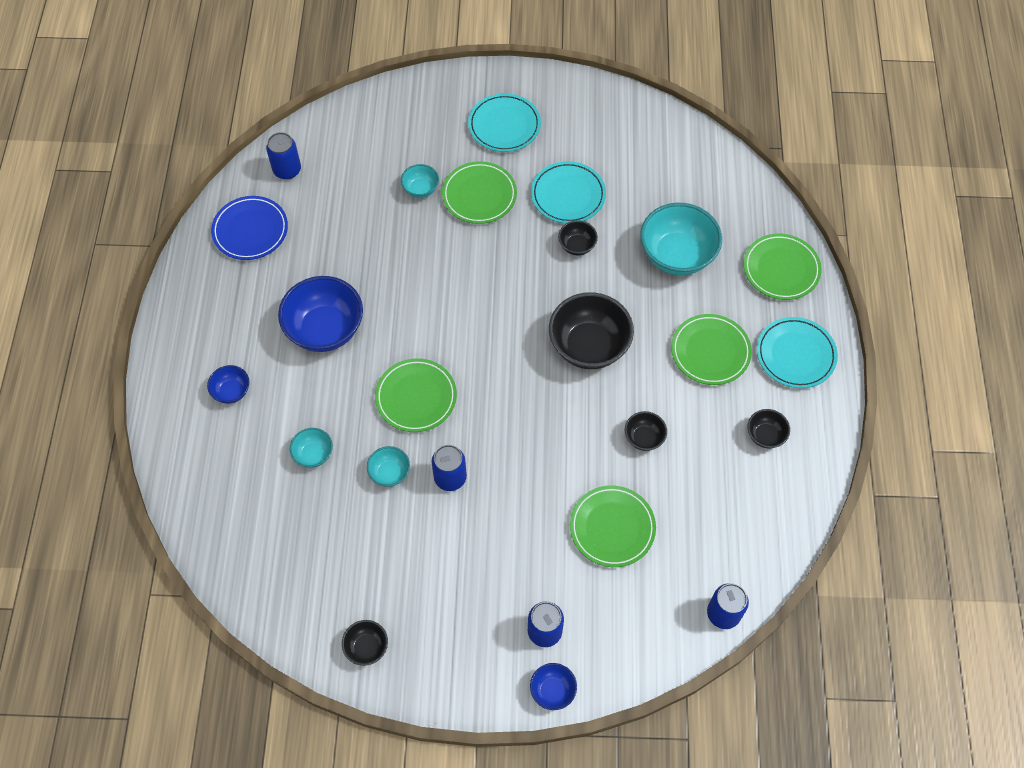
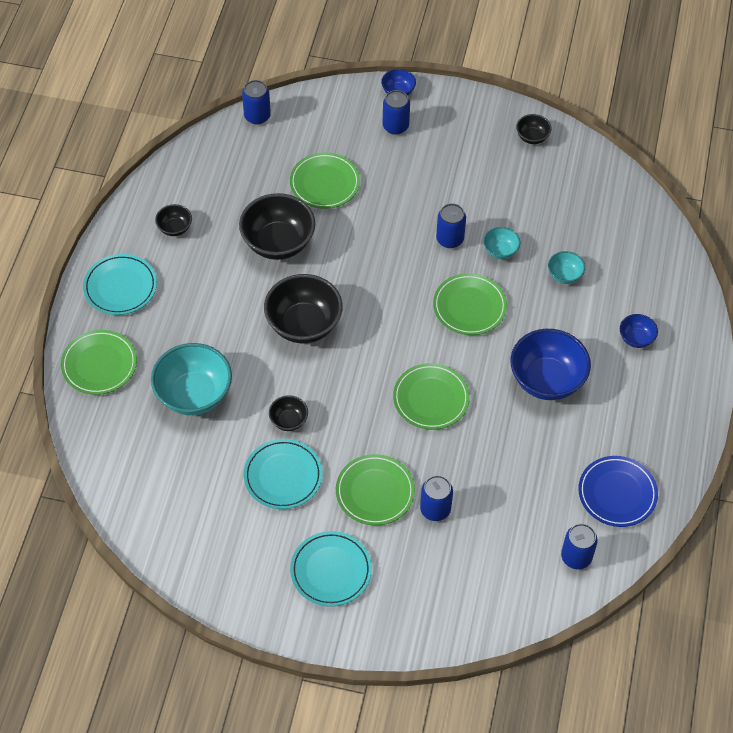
camera: 170 degrees left, 5 degrees down
turquoise bowl [401,164,439,198] -> blue can [420,475,453,521]
black bowl [625,411,667,451] -> black bowl [239,193,315,260], size x2.04
green plate [671,314,752,385] -> green plate moved to [393,363,470,430]

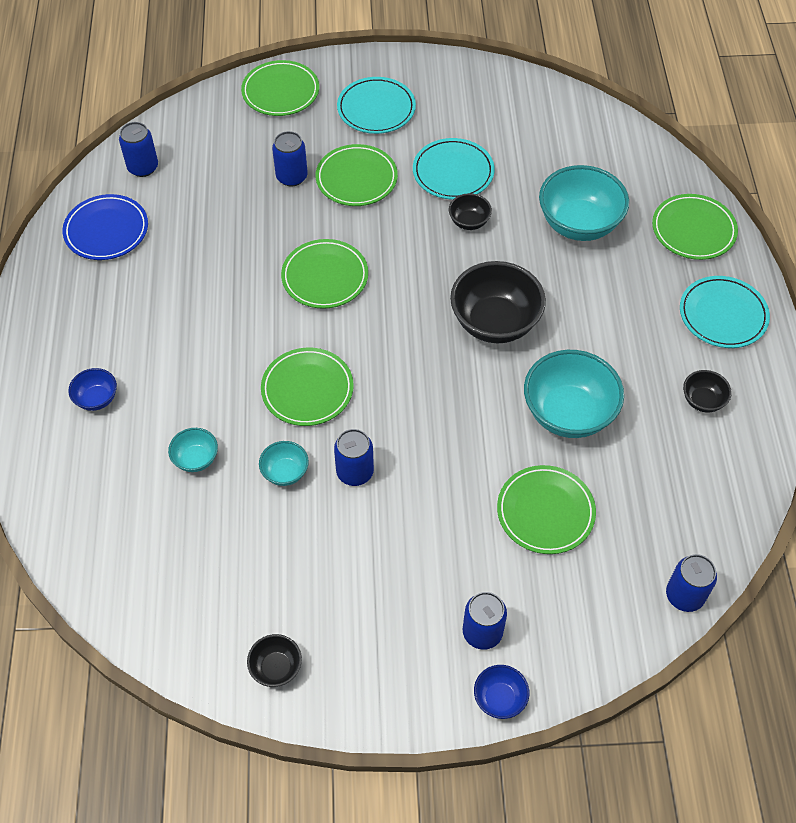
camera: 165 degrees right, 0 degrees up
black bowl [239,193,315,260] -> turquoise bowl [524,350,624,438]
blue bowl [510,329,591,400] -> none
none -> green plate [241,60,319,116]

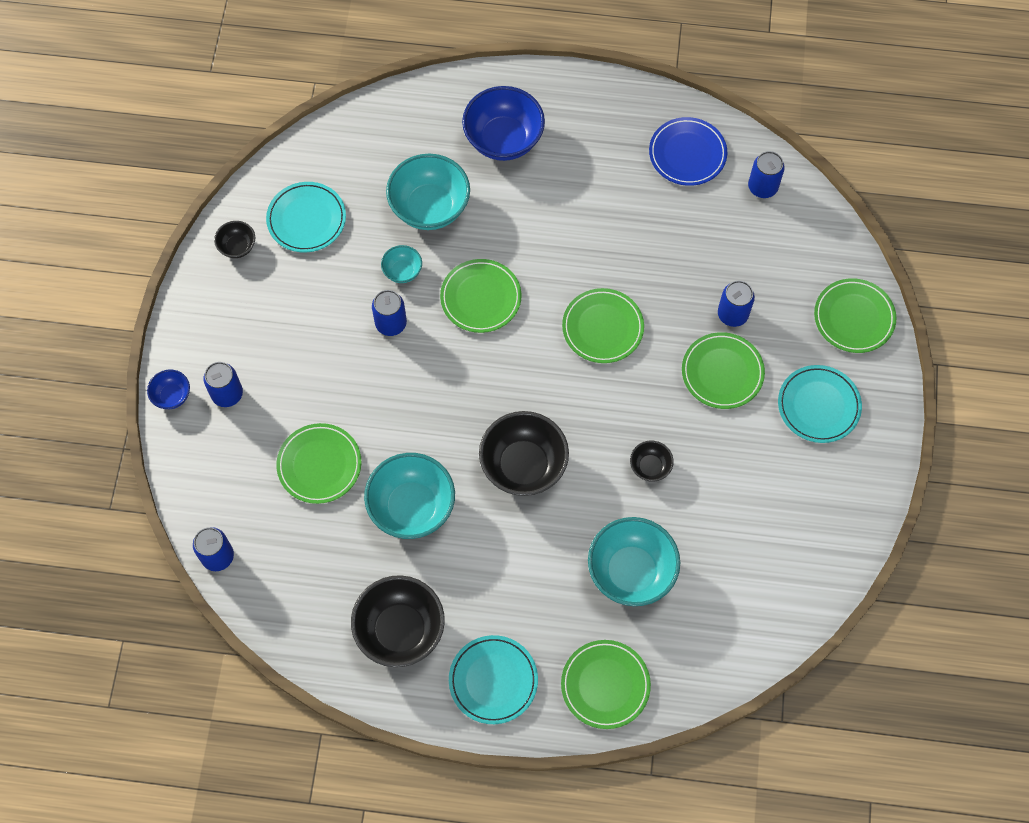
camera: 100 degrees right, 10 degrees up
blue bowl [68,368,117,411] -> blue bowl [462,86,545,161], size x2.04
turquoise bowl [168,428,218,472] -> turquoise bowl [386,154,470,230], size x2.04
turquoise plate [413,138,495,200] -> turquoise plate moved to [266,182,346,253]
black bowl [683,370,732,412] -> black bowl [351,575,445,667], size x2.04

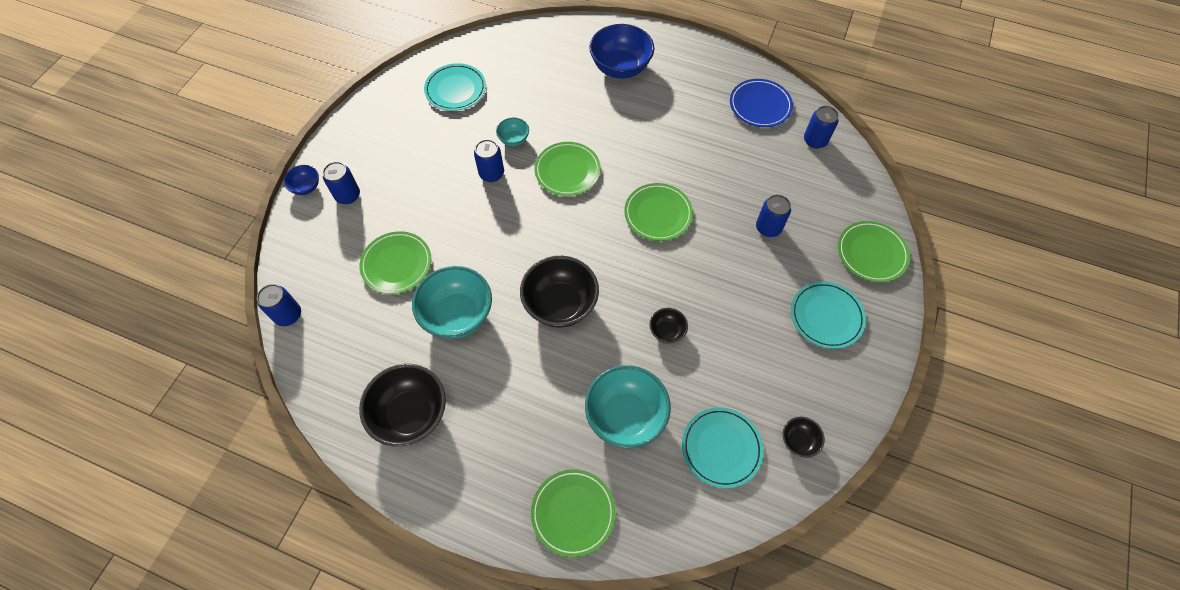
camera: 15 degrees right, 5 degrees down
black bowl [214,221,255,258] -> black bowl moved to [783,417,825,458]
turquoise bowl [386,154,470,230] -> none
turquoise plate [449,635,538,724] -> turquoise plate moved to [682,407,764,488]
green plate [682,332,765,409] -> none

